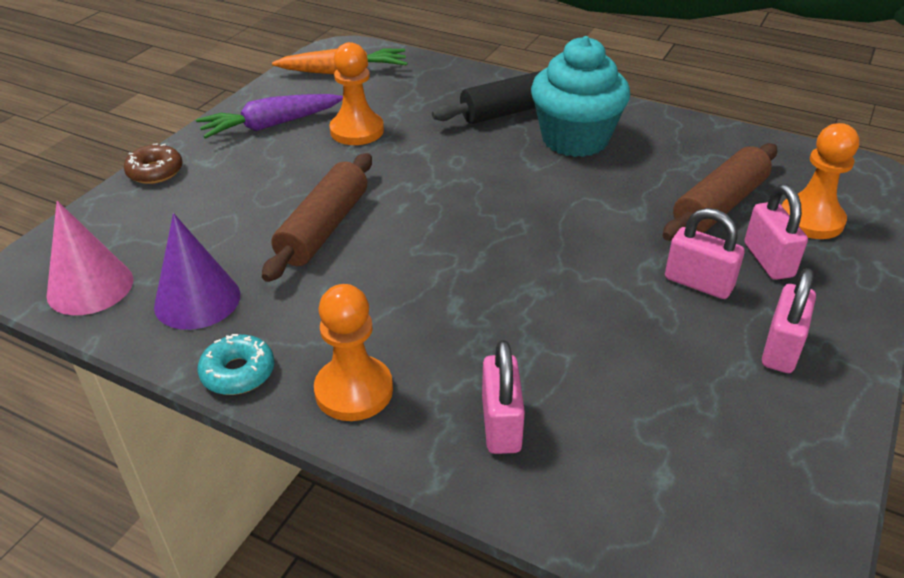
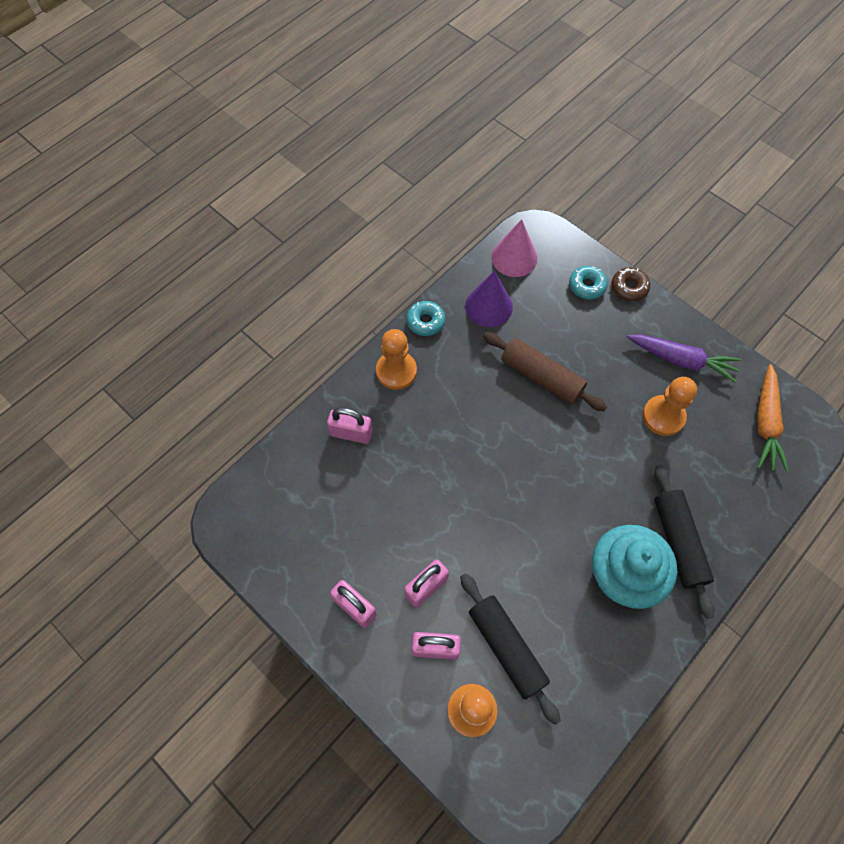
camera: 105 degrees right, 25 degrees up
purple carrot [196,94,343,139] -> purple carrot turned 120 degrees clockwise [627,334,741,383]
brown rolling pin [663,143,777,241] -> black rolling pin [460,573,561,725]
none -> turquoise donut [569,266,608,300]

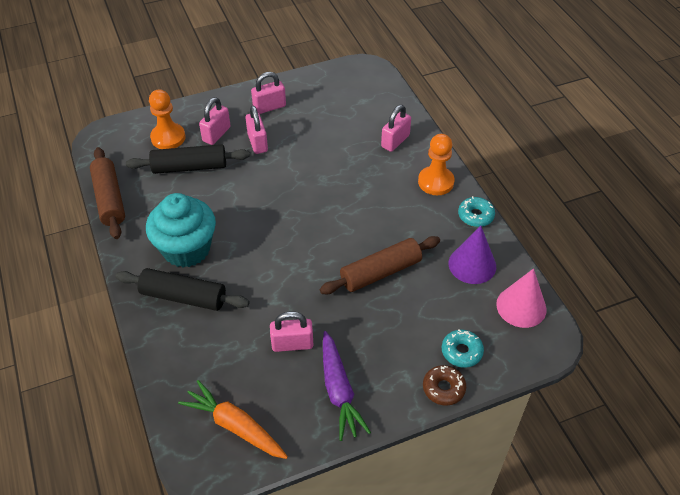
camera: 115 degrees right, 15 degrees down
purple carrot [627,334,741,383] -> purple carrot turned 60 degrees counterclockwise [323,331,371,441]
orange pawn [642,377,697,436] -> pink padlock [270,311,313,352]
none -> brown rolling pin [90,147,125,239]

